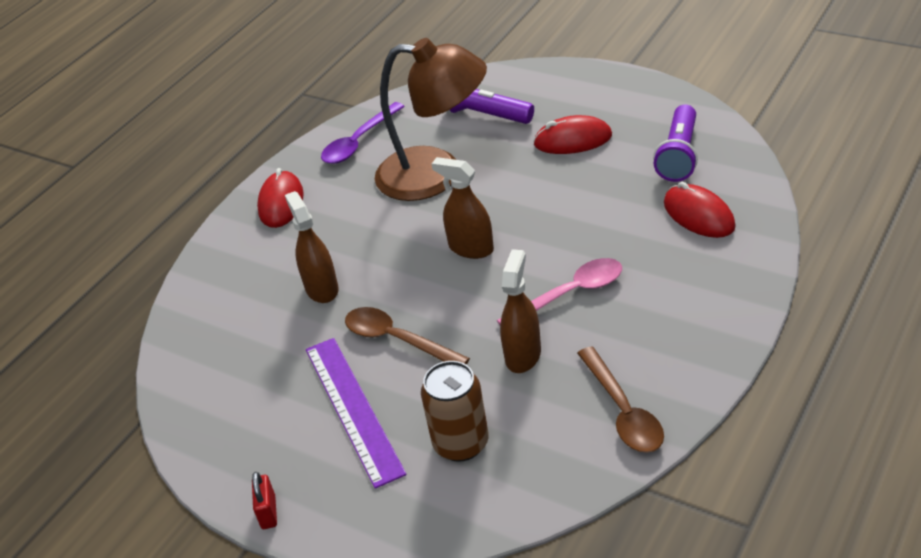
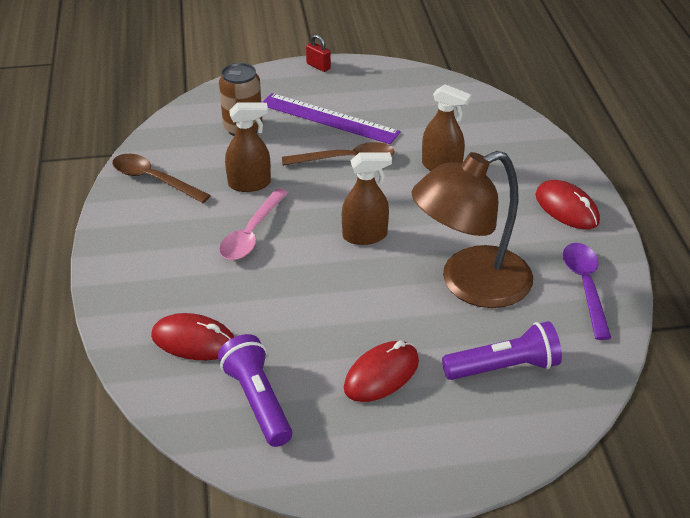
camera: 135 degrees right, 0 degrees up
brown spray bottle [500,249,541,373] -> brown spray bottle turned 75 degrees counterclockwise [225,102,271,192]

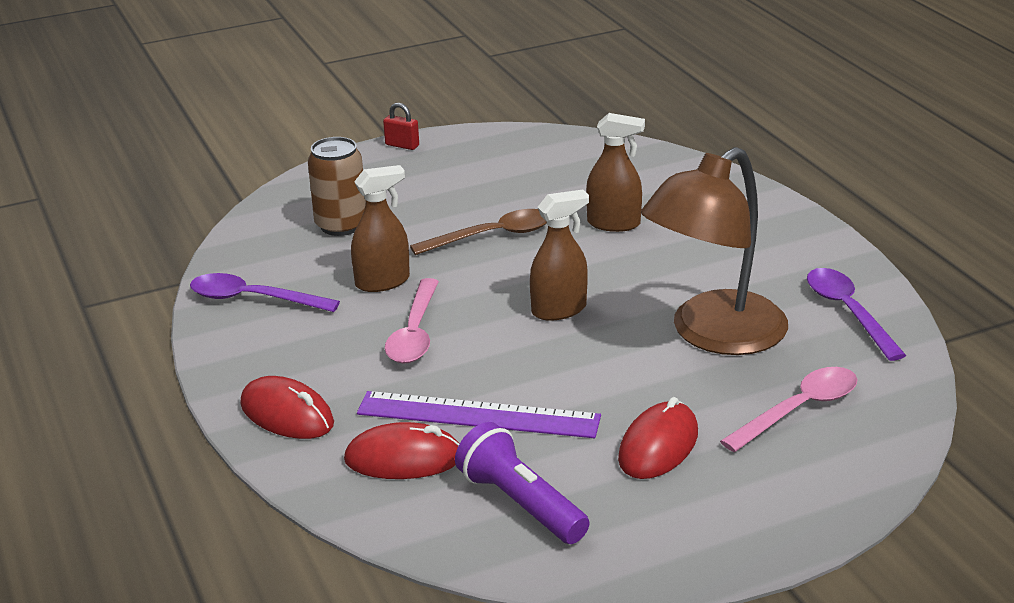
camera: 15 degrees left, 10 degrees down
brown spoon [112,154,211,203] -> purple spoon [190,273,340,312]
purple ruler [262,93,401,144] -> purple ruler moved to [357,391,601,438]
purple flashlight [442,321,562,380] -> pink spoon [720,367,858,452]
red mouse [535,180,600,229] -> red mouse moved to [240,376,334,439]

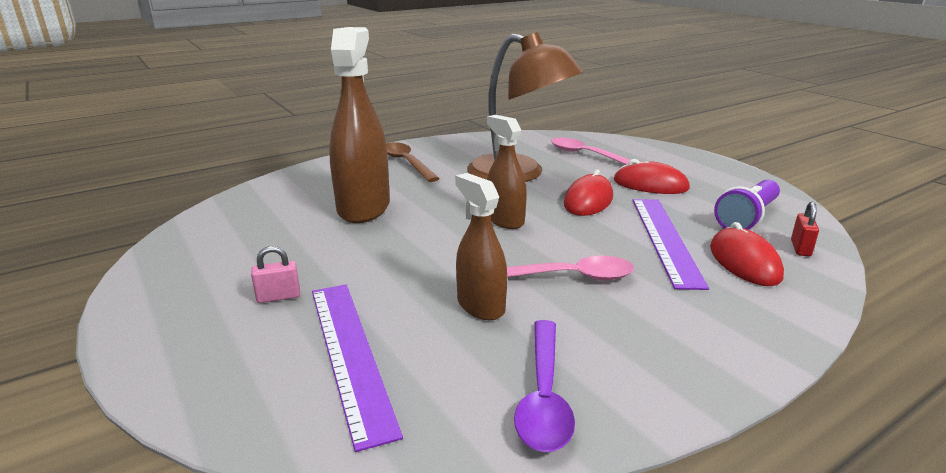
camera: 100 degrees left, 5 degrees down
red mouse [240,376,334,439] -> red mouse moved to [564,170,613,216]
brown can [308,137,366,236] -> purple ruler [312,284,403,452]
red padlock [383,103,419,150] -> red padlock moved to [791,202,819,257]
brown spoon [410,209,547,255] -> brown spoon moved to [386,142,440,182]
brown spray bottle [586,113,645,232] -> brown spray bottle [329,27,390,223], size x1.72
purple spoon [807,268,906,361] -> none
none -> pink padlock [251,246,300,303]

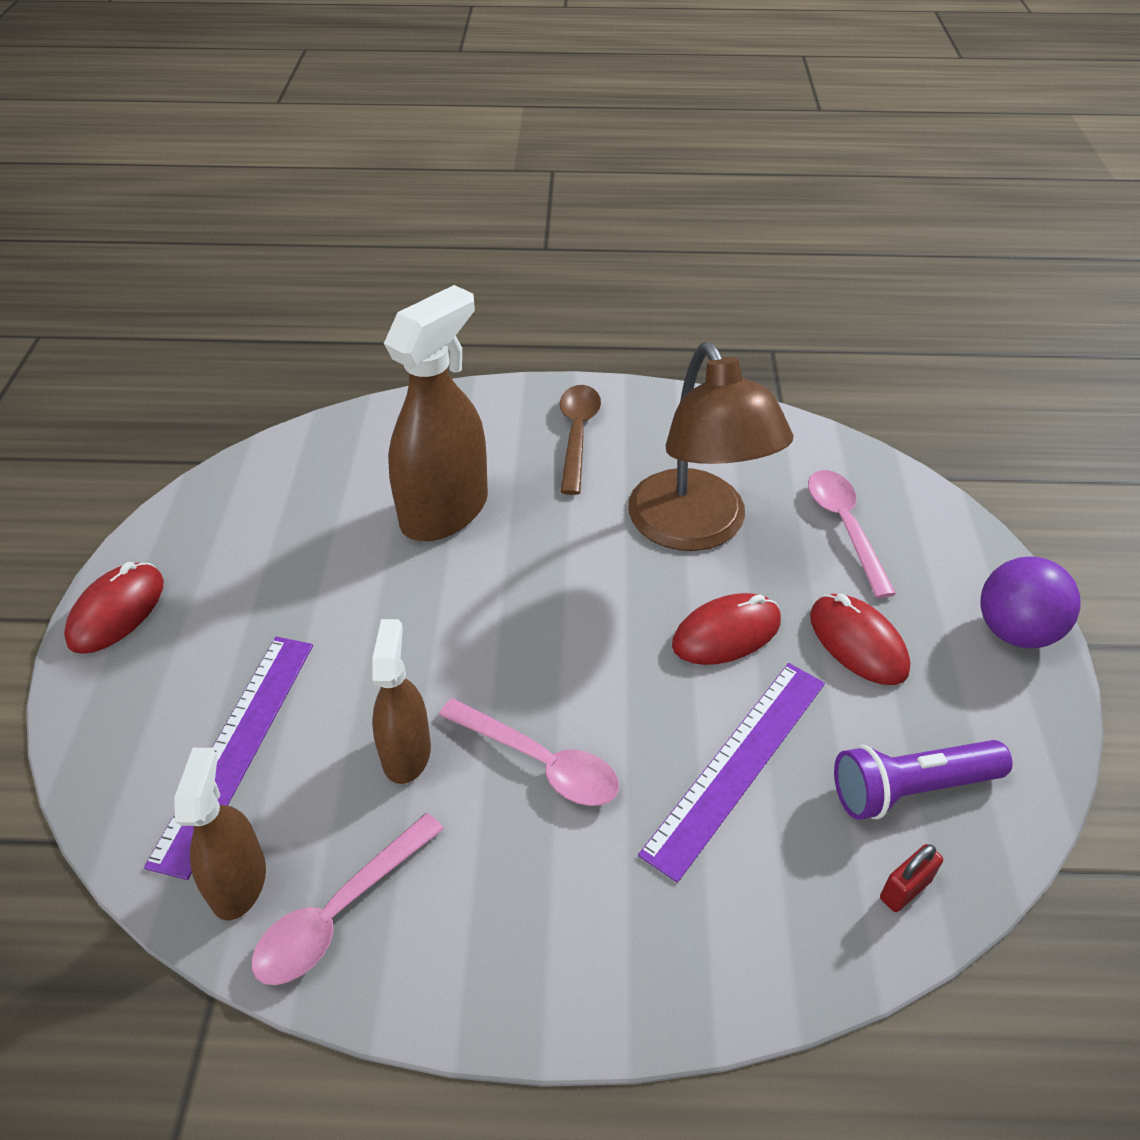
camera: 35 degrees right, 20 degrees up
pink padlock [251,246,300,303] -> none
brown spray bottle [487,115,527,229] -> brown spray bottle moved to [175,748,266,921]
purple spoon [514,320,575,452] -> pink spoon [251,813,444,985]
red mouse [710,222,784,286] -> red mouse moved to [64,562,164,654]
none -> purple ball [980,557,1081,648]

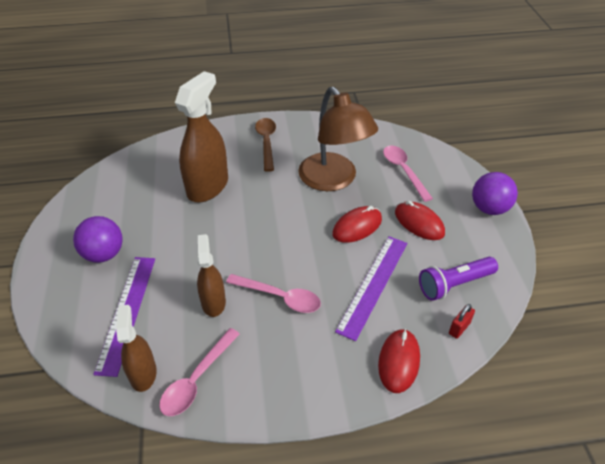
camera: 10 degrees left, 0 degrees up
red mouse [64,562,164,654] -> red mouse moved to [378,329,420,393]
none -> purple ball [73,216,123,263]

